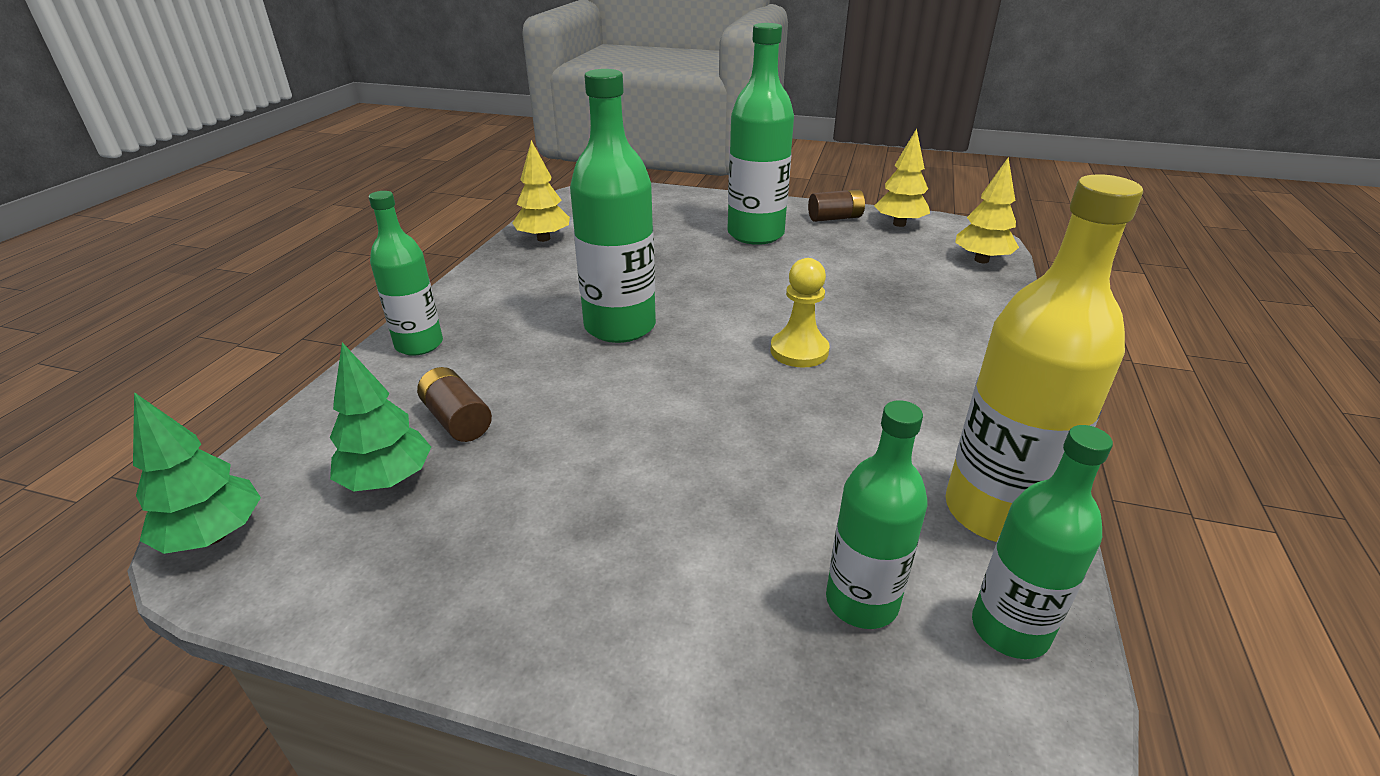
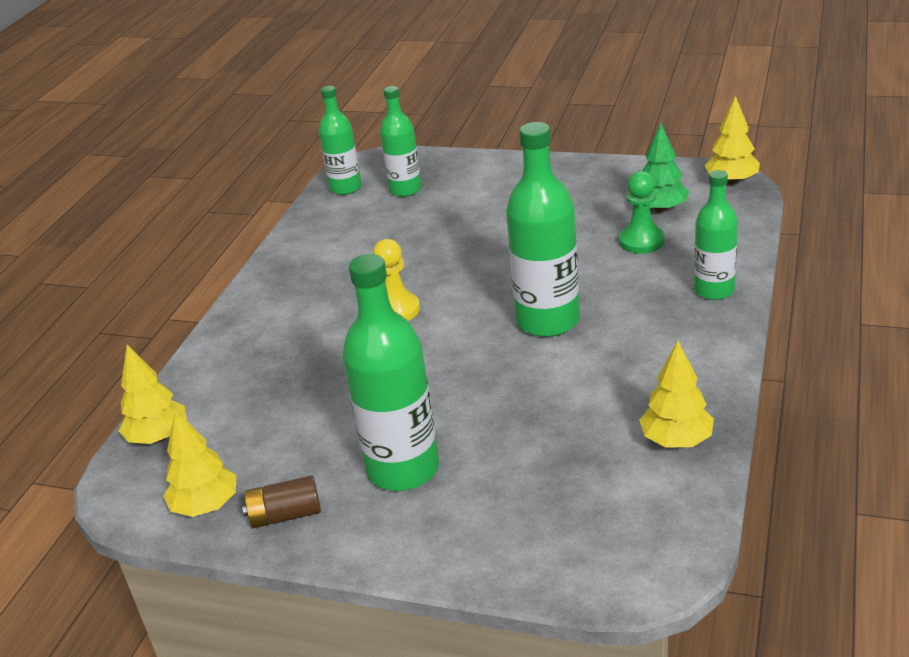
camera: 175 degrees left, 0 degrees up
green tree [133,392,261,554] -> yellow tree [704,96,760,185]
brown battery [417,367,492,442] -> green pawn [619,171,664,254]
yellow bottle [945,174,1143,542] -> none

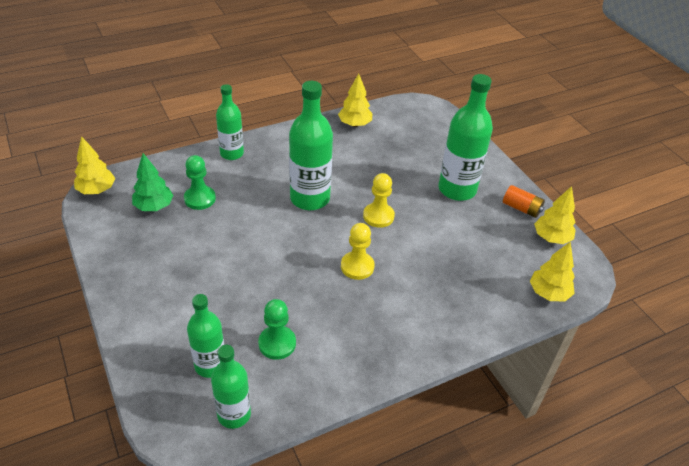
camera: 140 degrees left, 10 degrees up
brown battery [242,475,321,528] -> orange battery [503,185,545,218]
none -> green pawn [258,299,296,360]
none -> yellow pawn [363,173,395,228]

